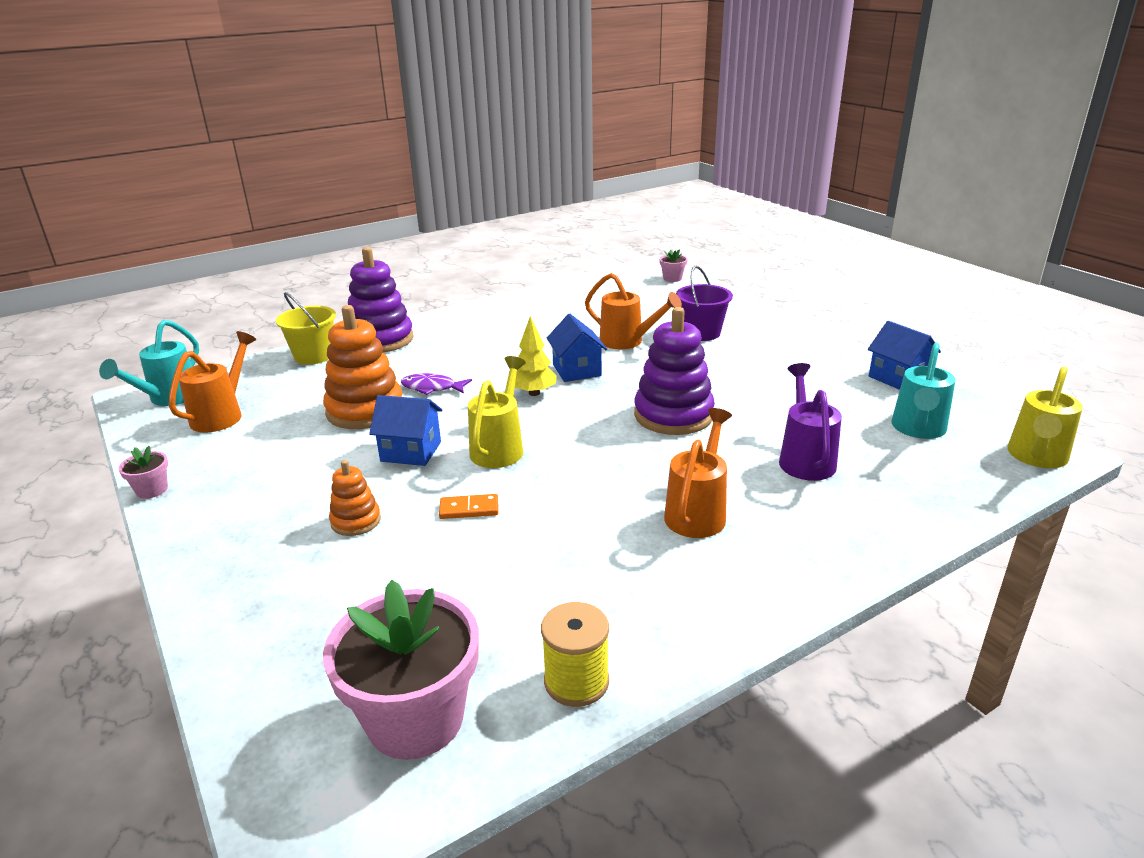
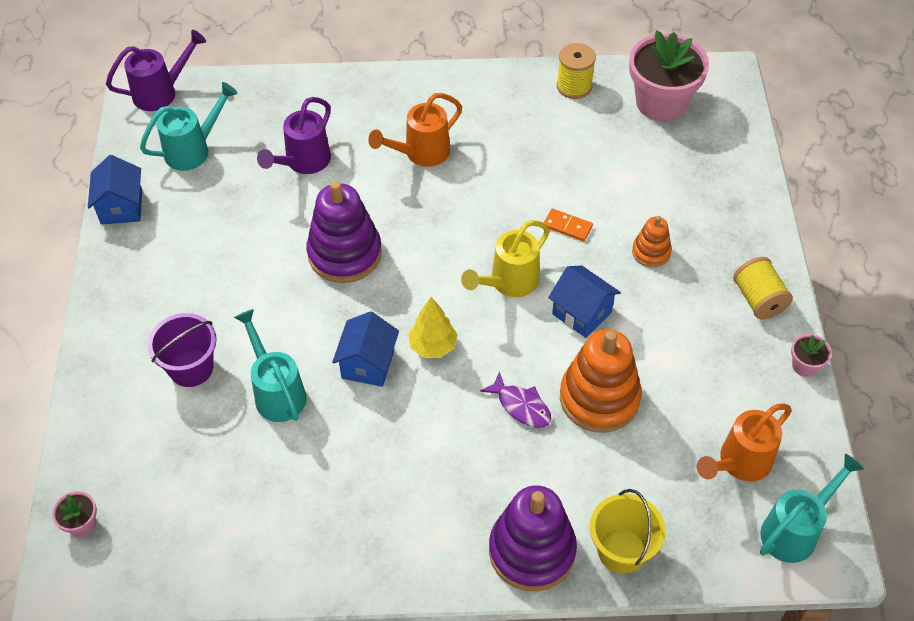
camera: 150 degrees left, 25 degrees up
orange watering can [585,273,682,349] -> turquoise watering can [234,309,307,422]
yellow watering can [1007,367,1083,468] -> purple watering can [106,30,206,111]
none -> yellow spool [733,257,793,319]

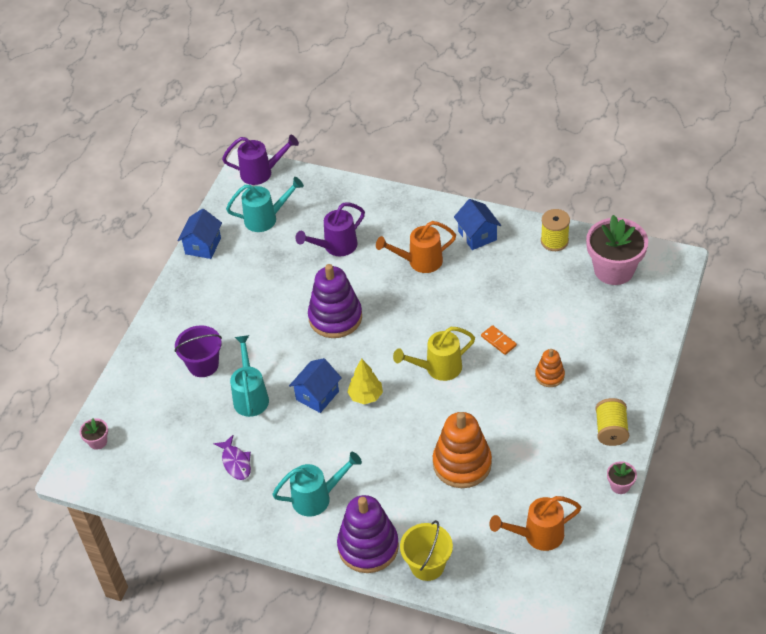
camera: 25 degrees right, 5 degrees down
purple fish [480,371,551,428] -> purple fish moved to [213,435,251,480]
blue house [548,265,621,338] -> blue house moved to [454,199,501,250]
turquoise watering can [760,454,864,563] -> turquoise watering can moved to [272,452,362,517]

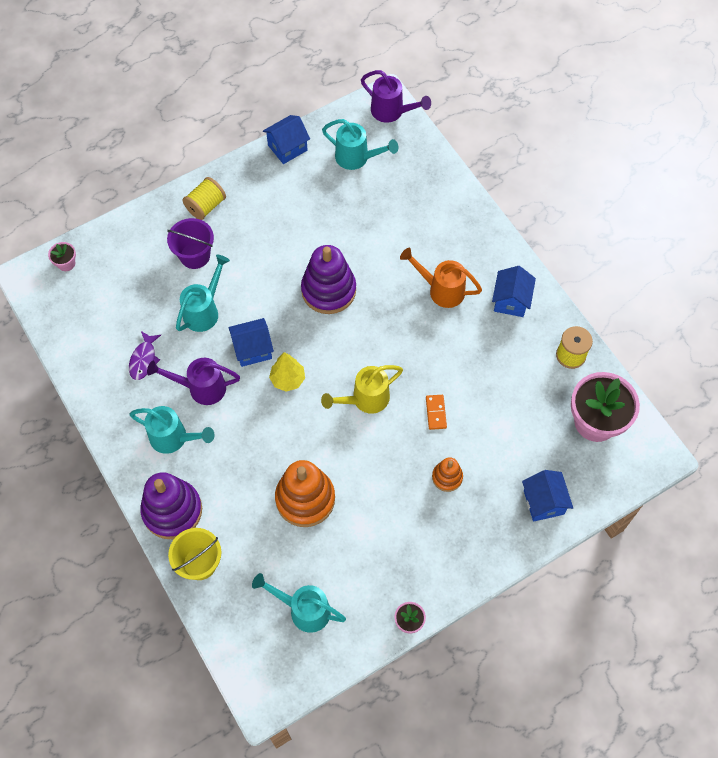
camera: 35 degrees right, 15 degrees up
purple watering can [296,202,365,256] -> purple watering can moved to [147,358,240,405]
yellow watering can [393,327,475,381] -> yellow watering can turned 45 degrees counterclockwise [321,365,403,414]
orange watering can [489,496,581,551] -> turquoise watering can [252,573,346,633]
yellow spool [595,398,629,446] -> yellow spool moved to [182,177,226,220]
none -> blue house [522,470,573,522]

